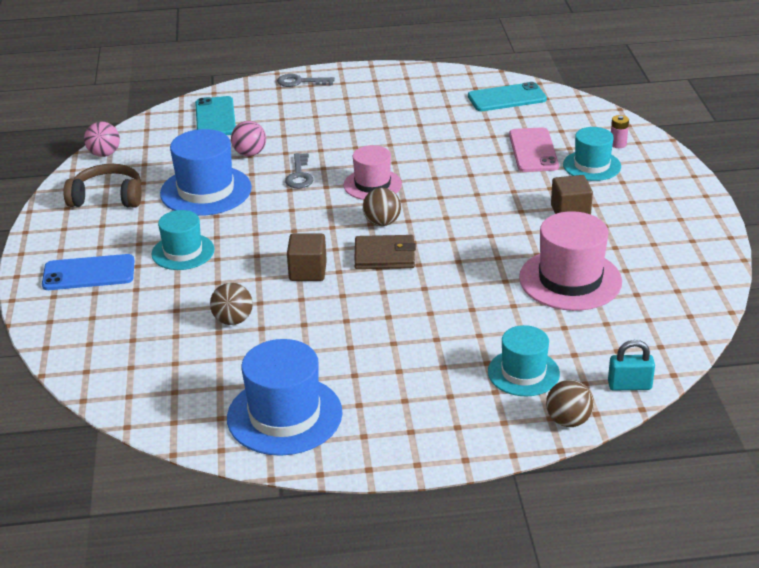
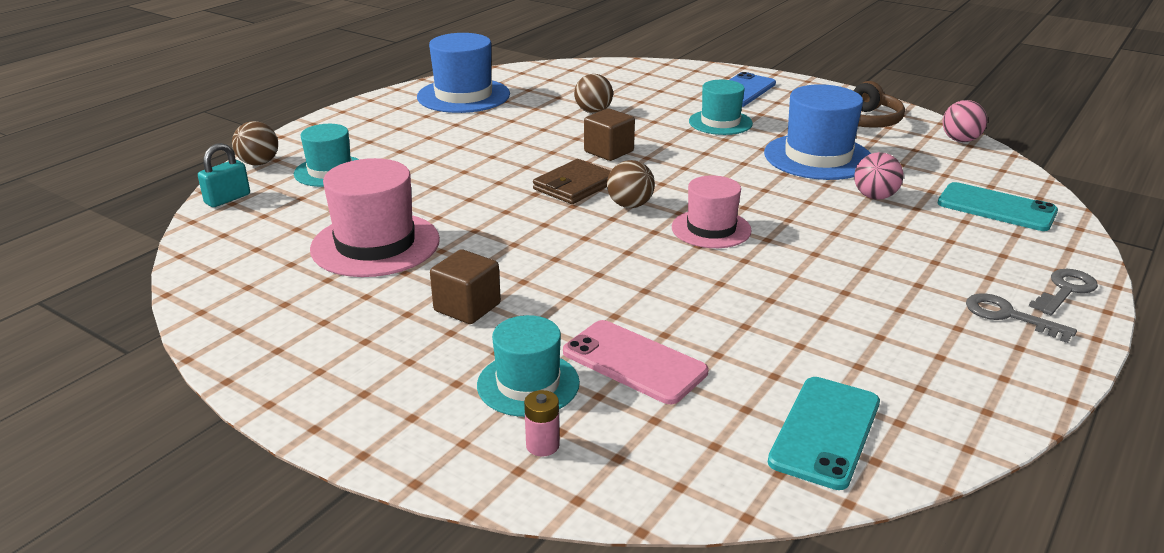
camera: 130 degrees right, 5 degrees down
grey key [285,153,313,188] -> grey key moved to [966,293,1077,343]

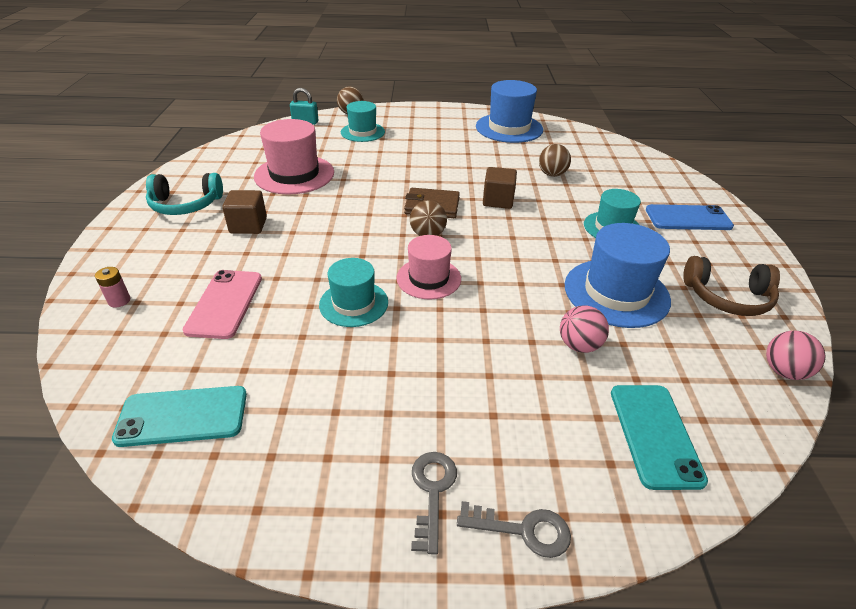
camera: 55 degrees right, 10 degrees up
turquoise hat [477,315,580,417] -> turquoise hat moved to [319,258,388,327]
none -> turquoise headphones [146,173,223,215]

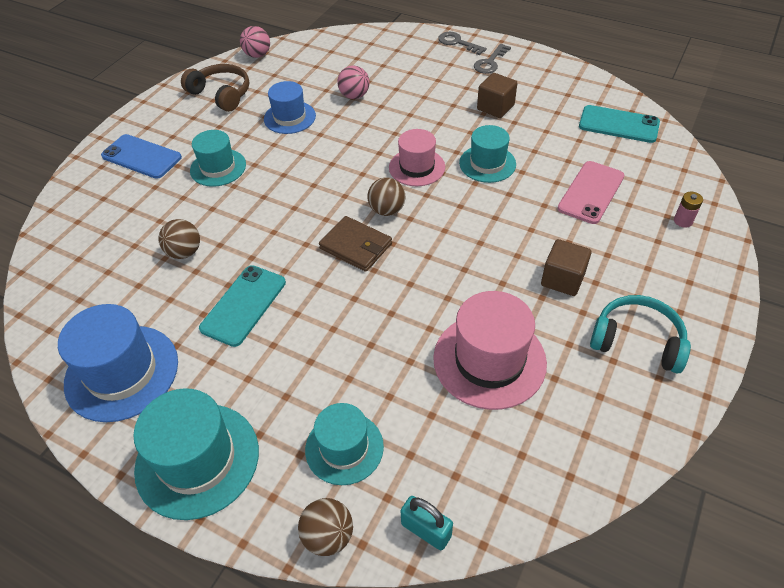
camera: 150 degrees left, 10 degrees up
brown cube [483,167,517,209] -> brown cube moved to [477,73,517,118]
blue hat [565,223,671,328] -> blue hat [264,81,316,134], size x0.64
turquoise phone [611,385,708,490] -> turquoise phone moved to [199,265,286,347]
none -> turquoise hat [133,388,259,520]

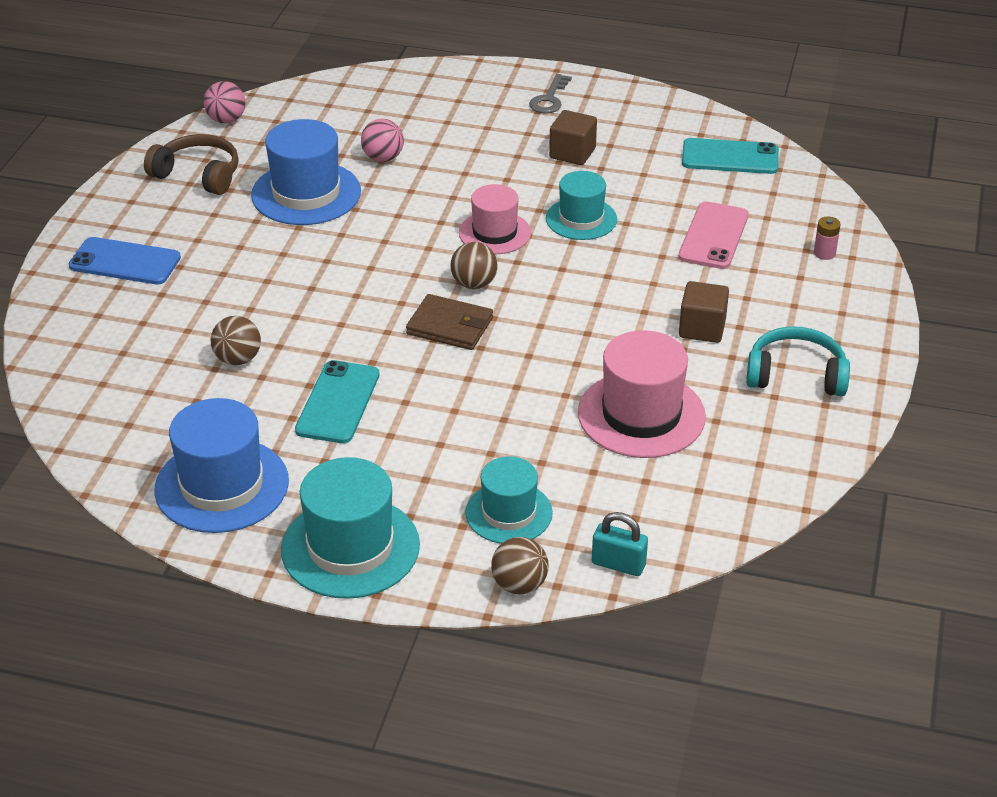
camera: 15 degrees left, 10 degrees down
turquoise hat [190,130,246,187] -> none
blue hat [264,81,316,134] -> blue hat [251,119,361,225], size x1.56
grey key [438,32,487,55] -> none

